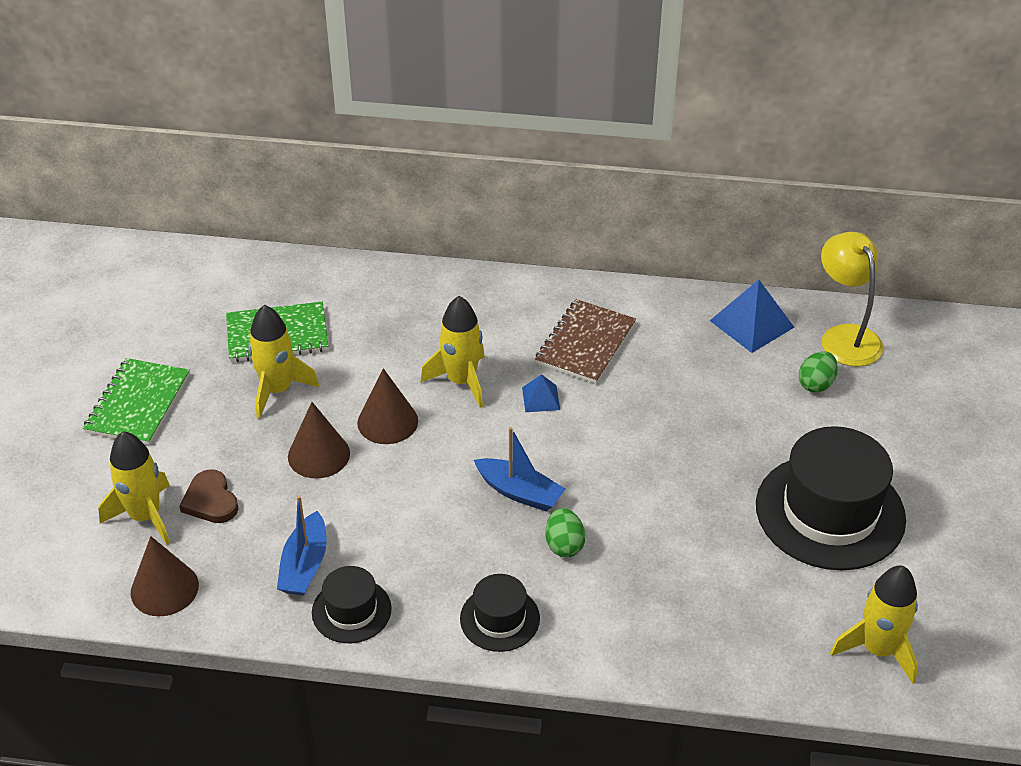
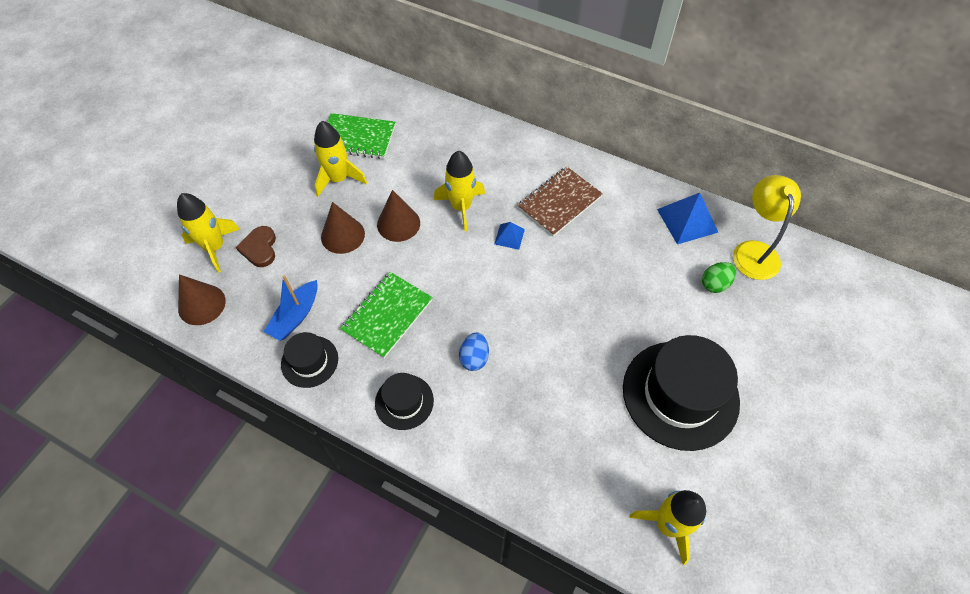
camera: 20 degrees right, 15 degrees up
green notebook [83,358,190,445] -> green notebook moved to [340,272,433,358]
blue boat [474,427,565,511] -> none
green egg [545,508,585,558] -> blue egg [459,332,489,371]

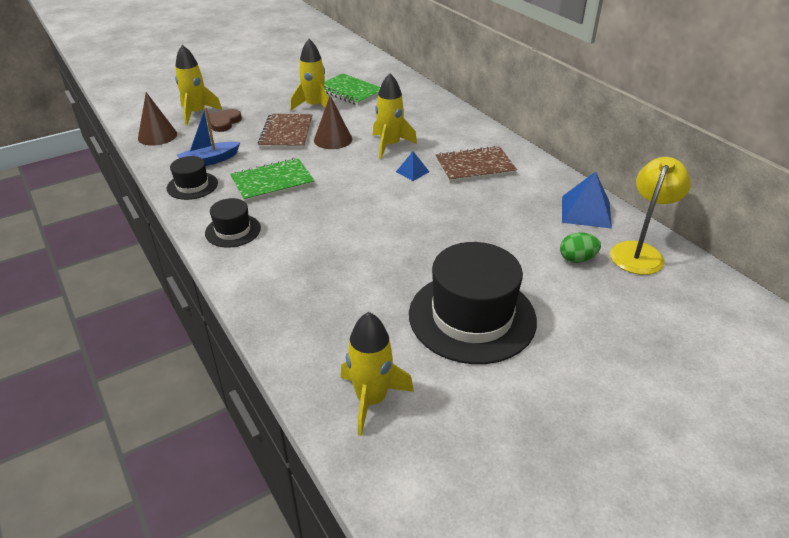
camera: 30 degrees right, 20 degrees down
brown cone [321,202,365,254] -> brown notebook [258,114,312,149]
blue egg [459,332,489,371] -> none

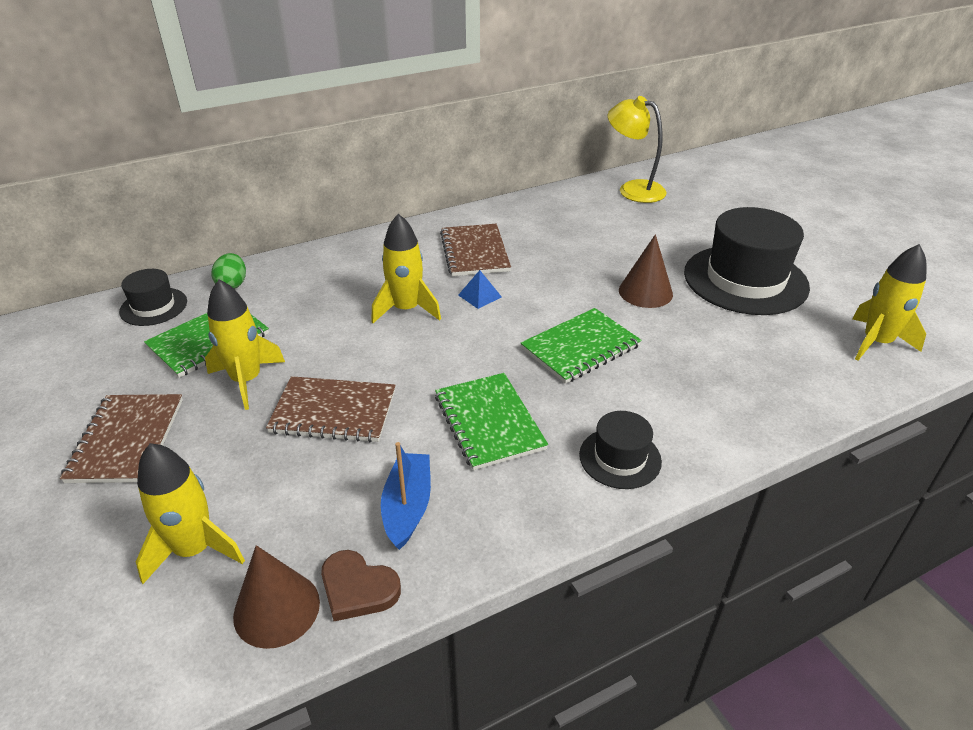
camera: 85 degrees left, 0 degrees up
black hat [167,156,218,200] -> black hat moved to [119,269,187,326]
blue boat [177,107,240,166] -> blue boat turned 150 degrees counterclockwise [381,442,431,550]
brown heart [208,109,242,132] -> brown heart moved to [321,550,401,621]
brown cone [314,96,352,149] -> brown cone moved to [619,234,673,308]
green egg [560,232,601,263] -> green egg moved to [212,253,246,289]
blue pyramid [562,171,612,229] -> none
none -> brown notebook [60,394,183,483]
none -> green notebook [521,308,642,384]

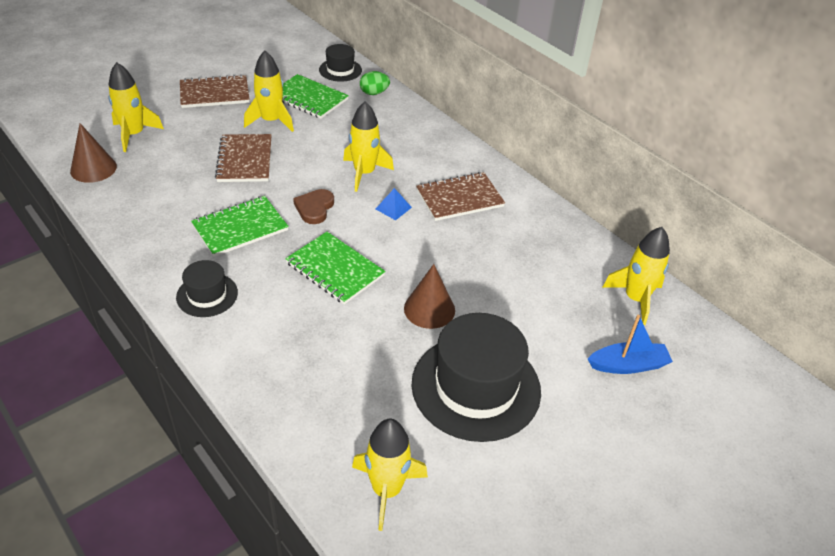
camera: 75 degrees right, 5 degrees up
brown heart [321,550,401,621] -> brown heart moved to [293,189,334,224]
blue boat [381,442,431,550] -> blue boat moved to [588,314,673,374]
yellow lamp [608,96,667,203] -> yellow rocket [603,227,670,325]

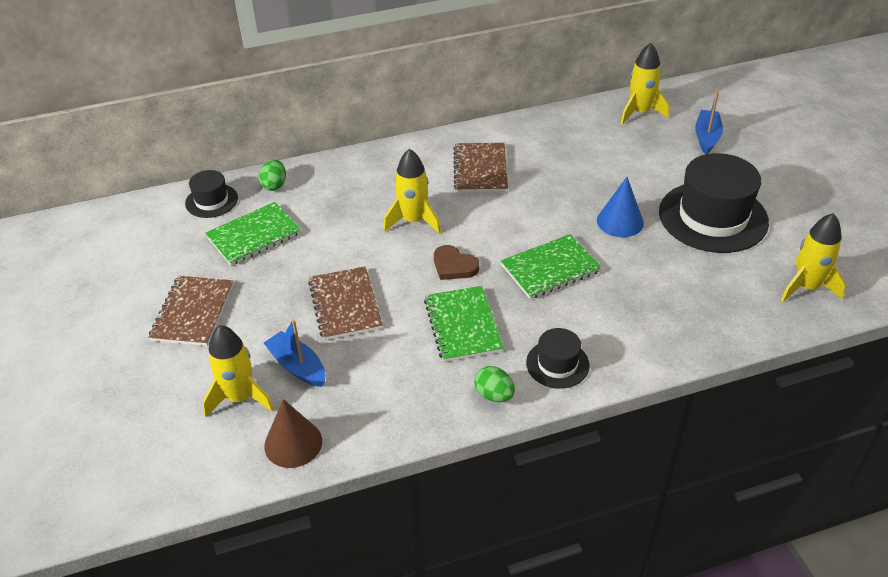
camera: 65 degrees left, 0 degrees up
brown notebook [215,134,272,182] -> brown notebook turned 60 degrees clockwise [308,266,383,340]
yellow rocket [244,50,294,132] -> none
blue pyramid [376,188,412,220] -> none
brown cone [404,264,455,329] -> blue cone [597,177,644,237]
none -> blue boat [264,319,326,387]
none -> green egg [474,366,515,402]

